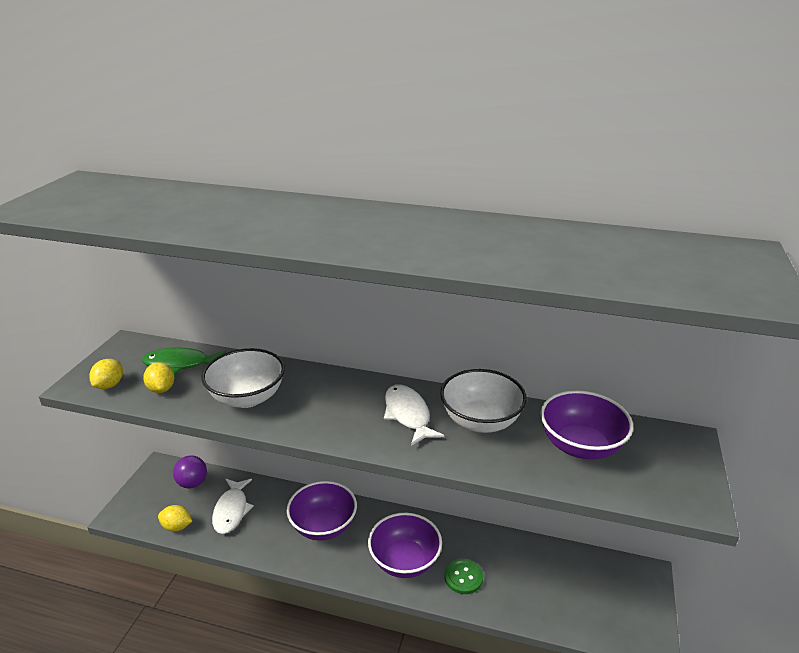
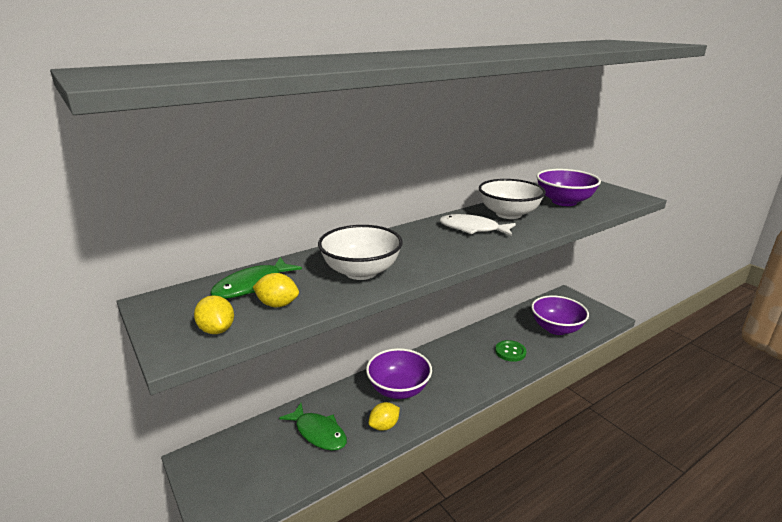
camera: 50 degrees left, 5 degrees down
yellow lemon [158,505,192,532] -> yellow lemon moved to [369,402,400,431]
purple ball [173,455,207,488] -> none
white fish [212,479,254,534] -> green fish [279,403,347,451]
purple bowl [368,513,442,578] -> purple bowl moved to [531,295,589,335]

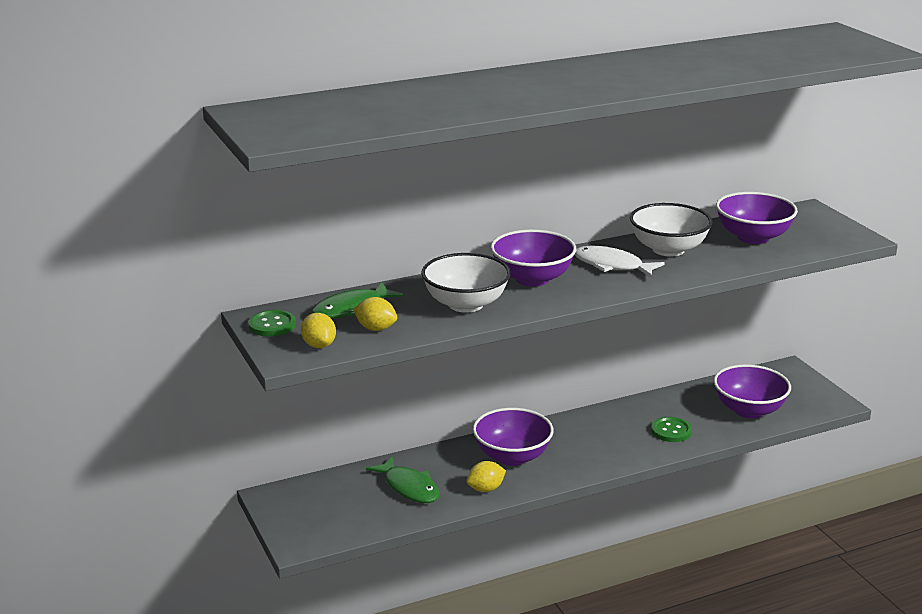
camera: 10 degrees right, 0 degrees up
none -> green button [248,310,296,337]
none -> purple bowl [491,230,576,286]

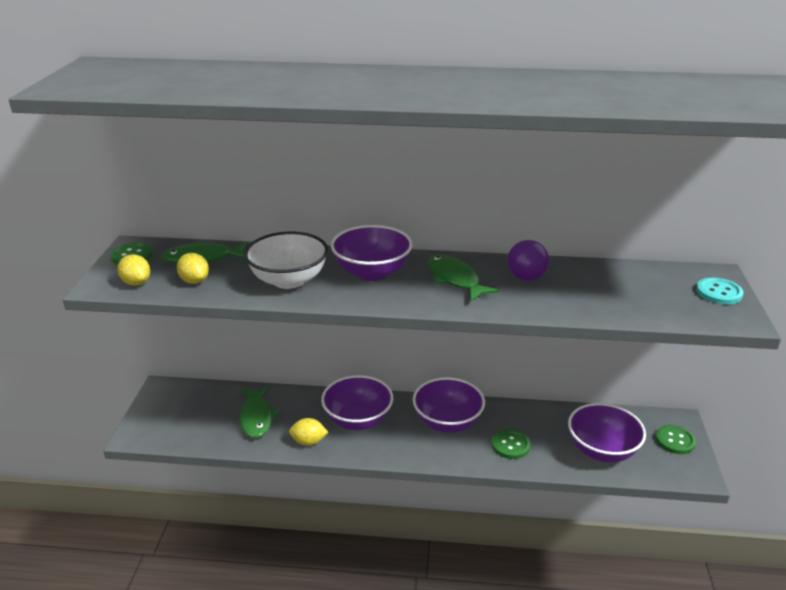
camera: 30 degrees right, 5 degrees up
yellow lemon [301,313,336,348] -> yellow lemon turned 45 degrees counterclockwise [117,254,150,286]
white fish [575,246,665,278] -> green fish [428,254,499,302]
white bowl [630,203,712,257] -> purple ball [507,240,549,281]
purple bowl [716,192,798,244] -> purple bowl moved to [413,377,485,433]
none -> green button [656,425,696,454]
none -> turquoise button [696,277,743,305]

